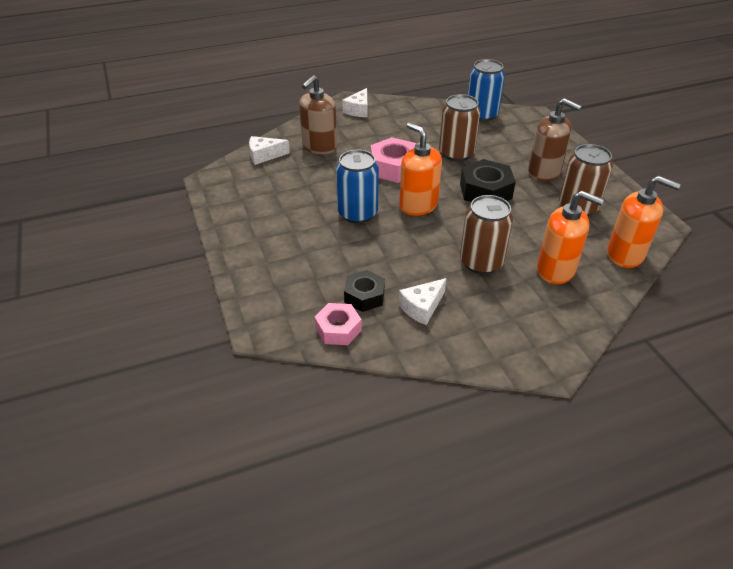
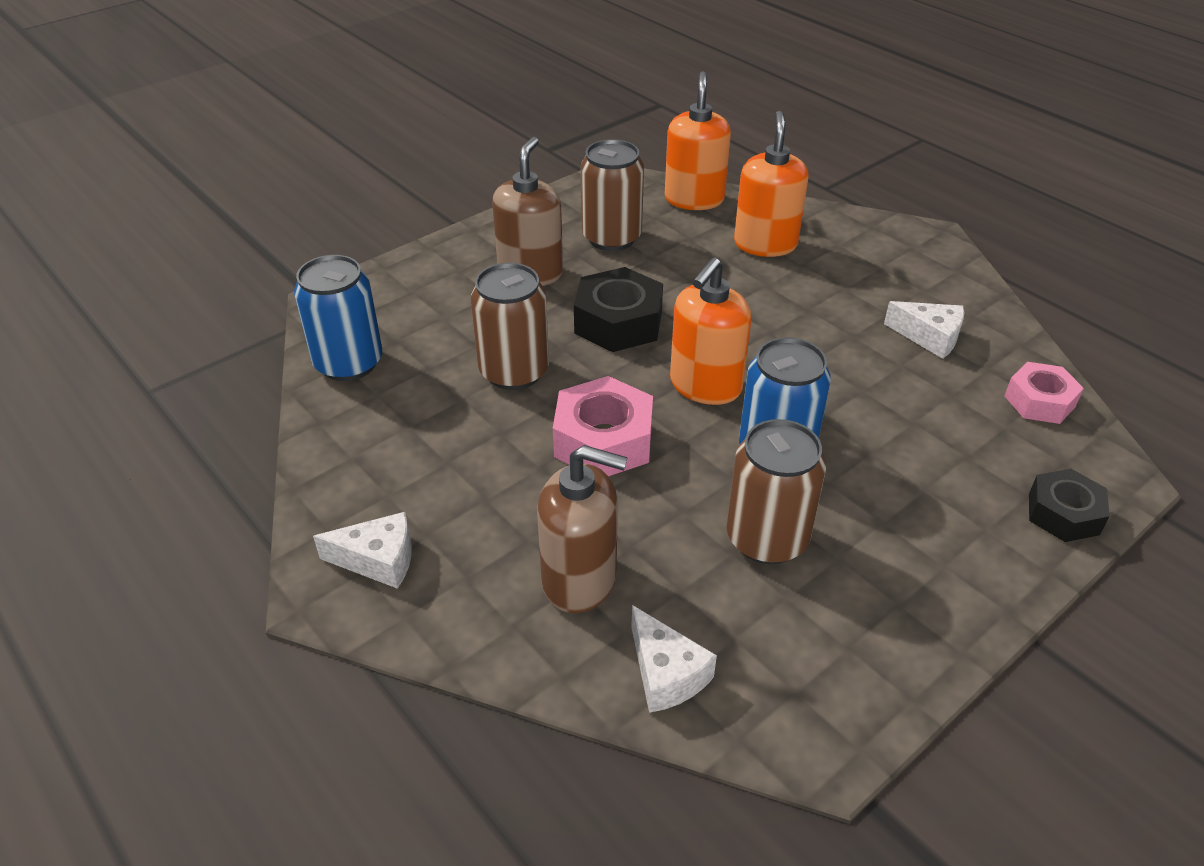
camera: 110 degrees left, 0 degrees up
black nut [344,270,385,312] -> black nut moved to [1029,469,1110,542]
brown can [460,195,513,274] -> brown can moved to [726,419,826,564]

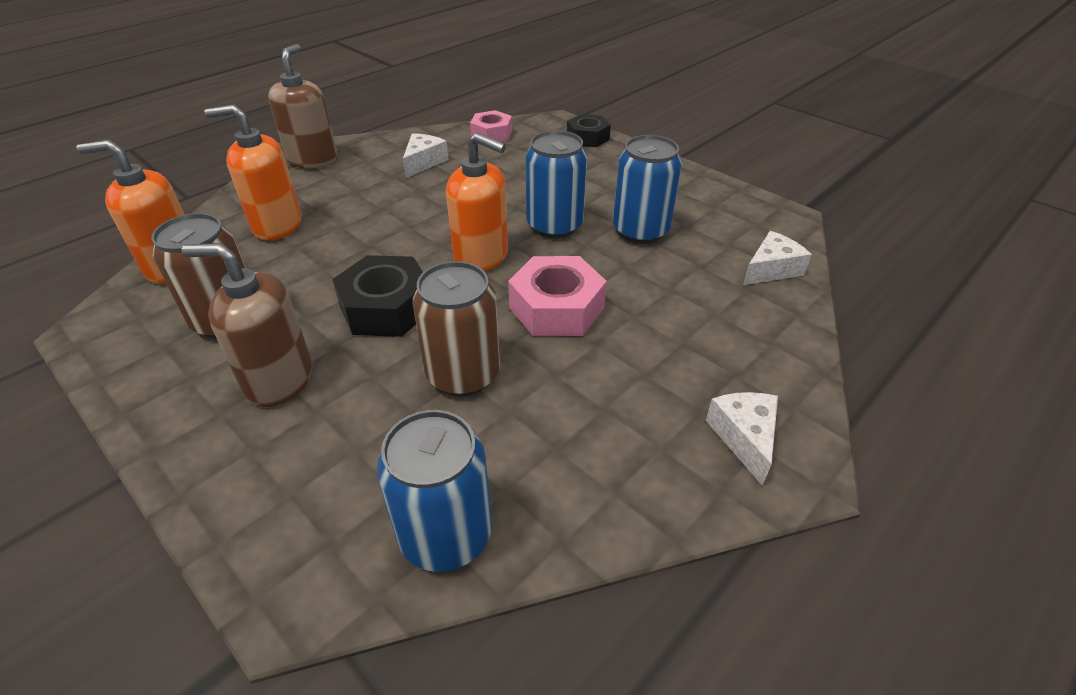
camera: 95 degrees left, 0 degrees up
brown soap dispenser [537,445,628,613] -> brown soap dispenser moved to [268,44,338,169]
brown can [726,419,826,564] -> blue can [613,135,682,244]

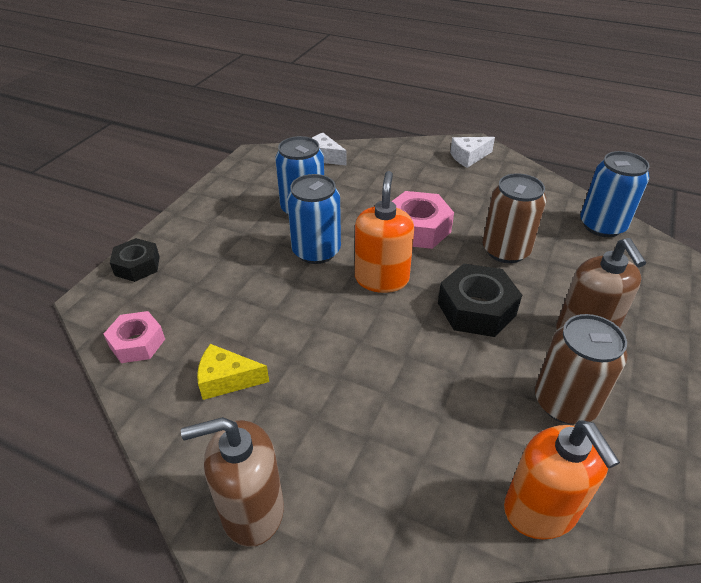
camera: 110 degrees left, 0 degrees up
orange soap dispenser [204,104,301,240] -> none
white cheese [403,133,449,178] -> yellow cheese [197,344,269,400]

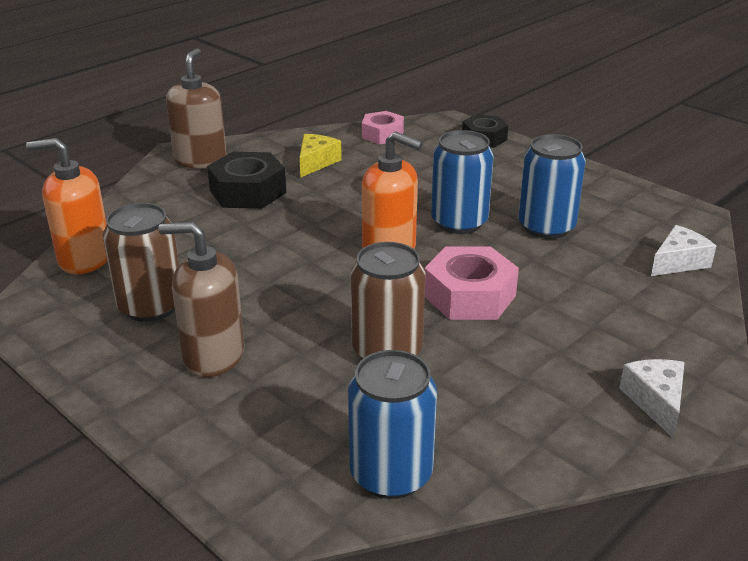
camera: 110 degrees right, 10 degrees down
black nut [438,264,522,337] -> black nut moved to [207,152,286,209]

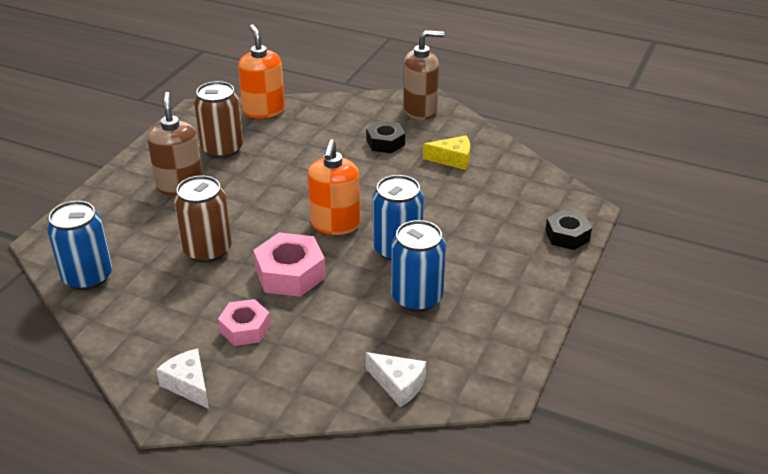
camera: 70 degrees right, 5 degrees up
black nut [207,152,286,209] -> black nut [366,121,405,153], size x0.66
pink nut [362,111,404,145] -> pink nut moved to [218,299,271,346]
white cheese [619,359,685,438] -> white cheese turned 105 degrees counterclockwise [156,348,209,409]

